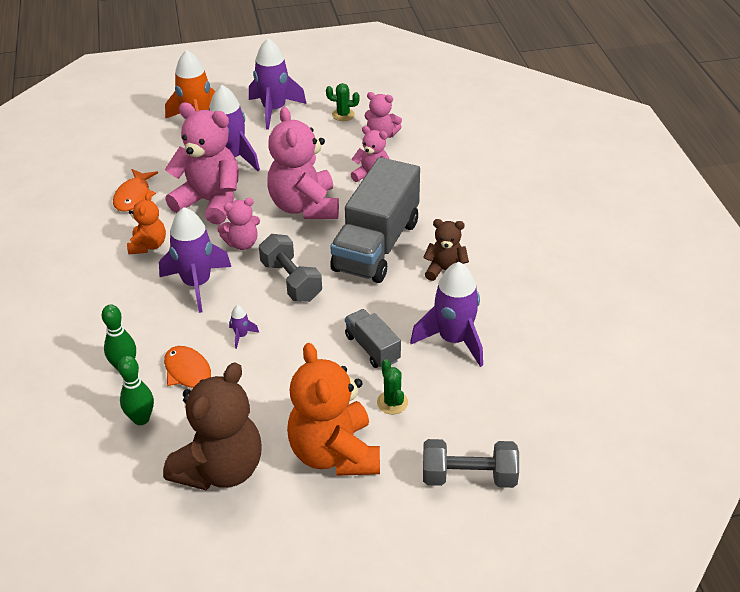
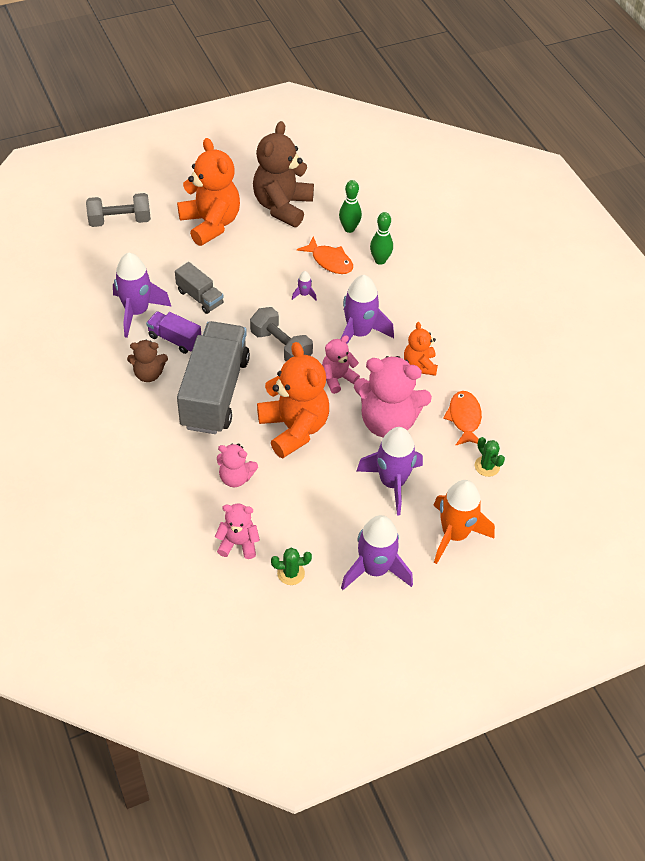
camera: 165 degrees right, 10 degrees up
pink teddy bear [267,107,339,219] -> orange teddy bear [257,342,329,458]
green cactus [377,359,408,414] -> green cactus moved to [475,437,505,477]
none -> purple truck [146,311,201,354]

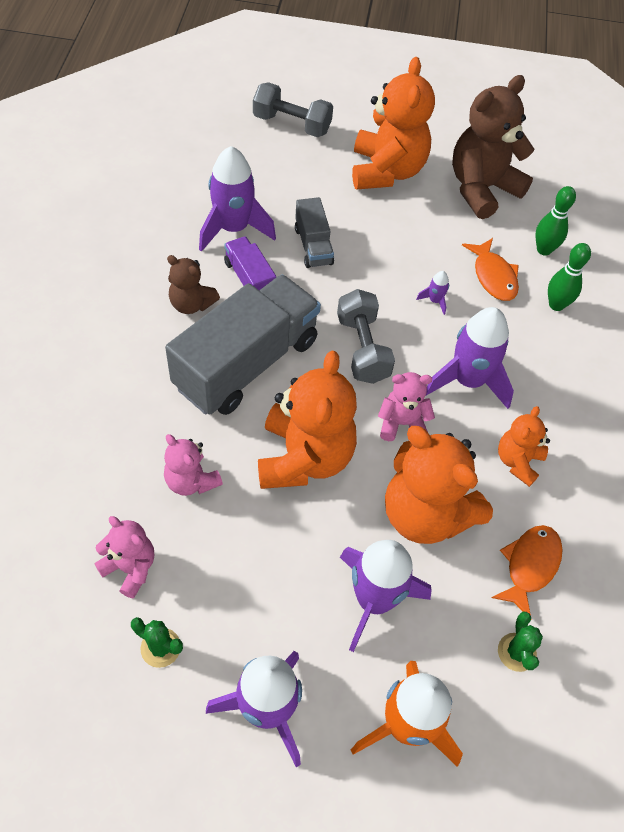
camera: 30 degrees right, 5 degrees up
pink teddy bear [354,356,432,437] -> orange teddy bear [385,426,493,544]

